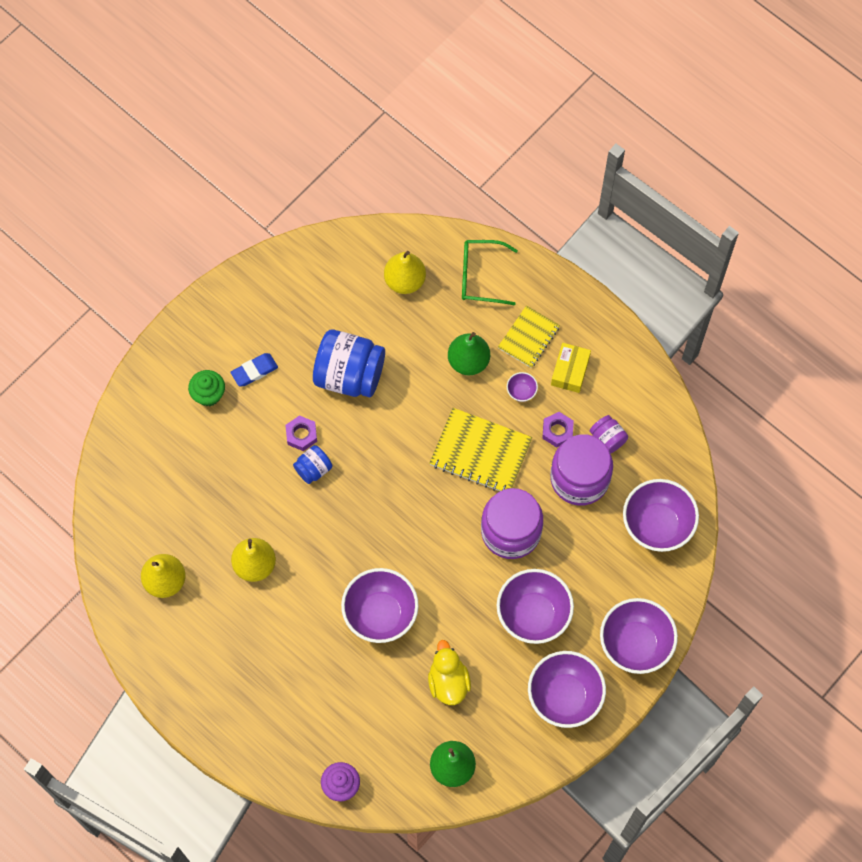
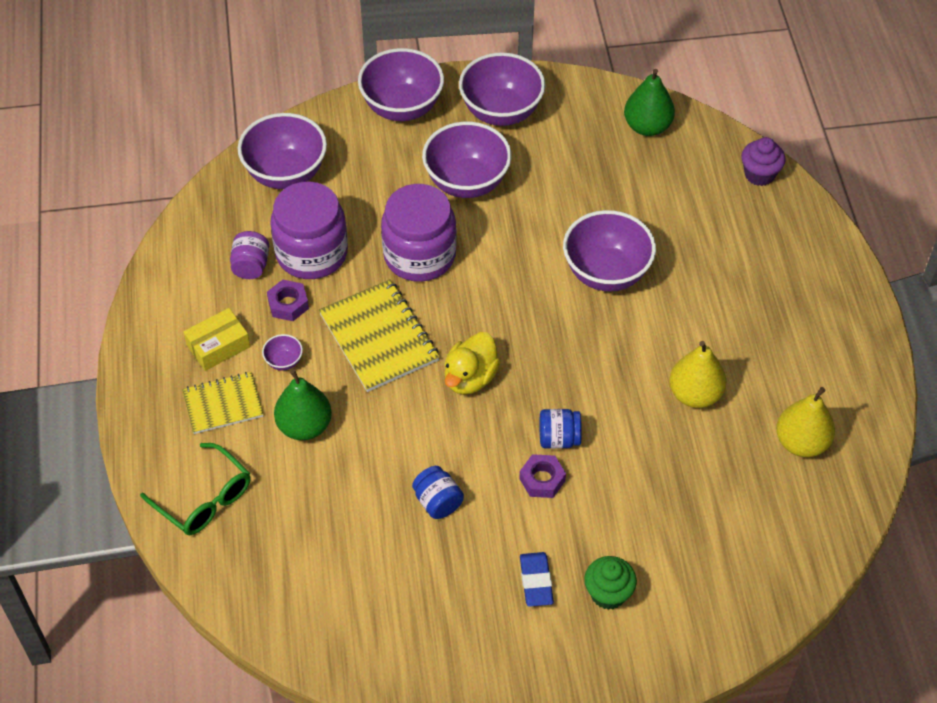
camera: 140 degrees left, 15 degrees down
blue eraser [230,353,278,386] -> blue eraser turned 75 degrees clockwise [520,552,554,607]
blue jar [313,330,385,398] -> blue jar [412,466,464,519], size x0.49
yellow pear [384,251,426,294] -> none
yellow duck [428,640,471,705] -> yellow duck moved to [444,332,500,395]

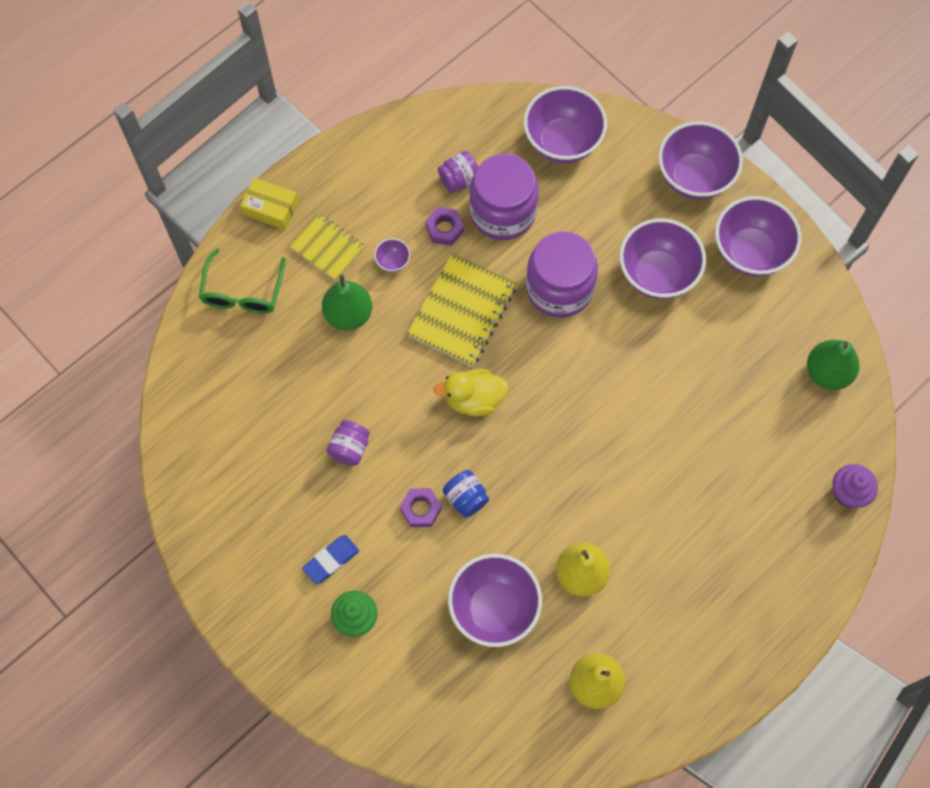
camera: 55 degrees right, 15 degrees up
yellow box [183,308,250,371] -> yellow box moved to [240,178,299,230]
blue jar [412,466,464,519] -> purple jar [326,420,370,466]
purple bowl [563,210,656,292] -> purple bowl moved to [448,554,542,647]

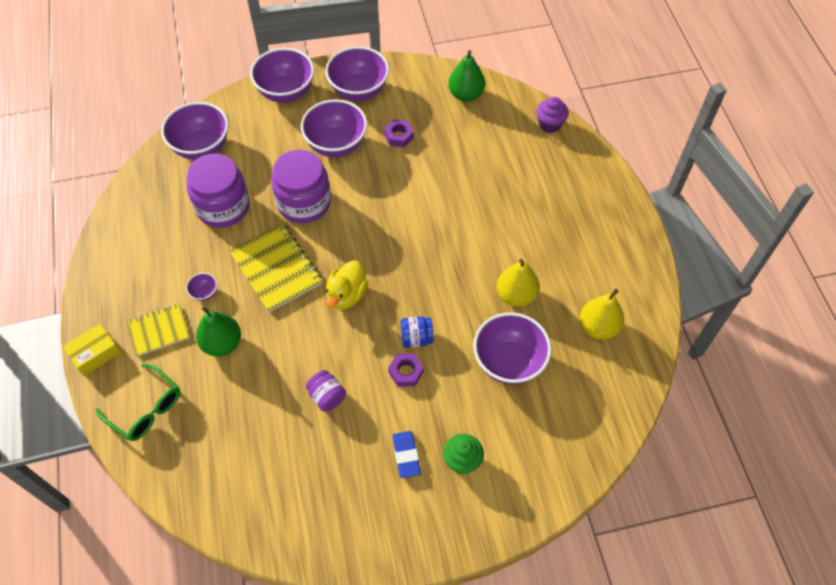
camera: 60 degrees left, 10 degrees down
purple nut [425,207,464,246] -> purple nut moved to [384,119,414,147]
purple jar [438,151,478,193] -> none

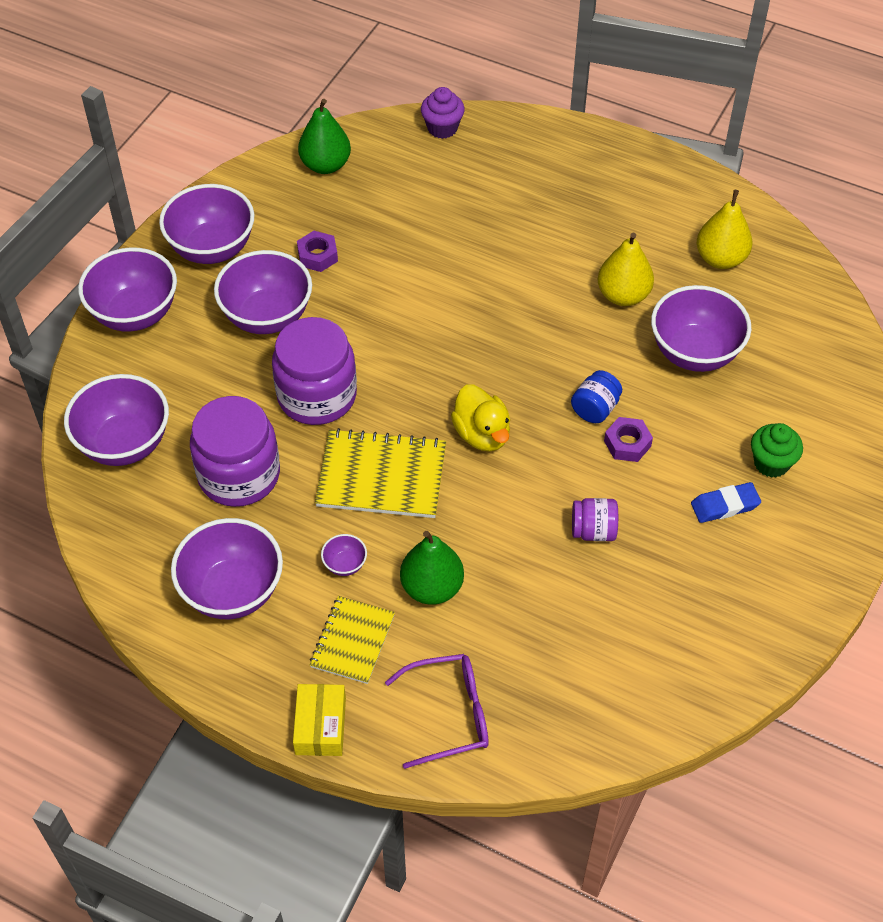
camera: 50 degrees left, 5 degrees down
green glasses [95,364,180,441] -> purple glasses [385,654,489,769]
blue eraser [392,431,421,478] -> blue eraser turned 45 degrees counterclockwise [691,482,761,523]
none -> purple bowl [171,518,283,619]

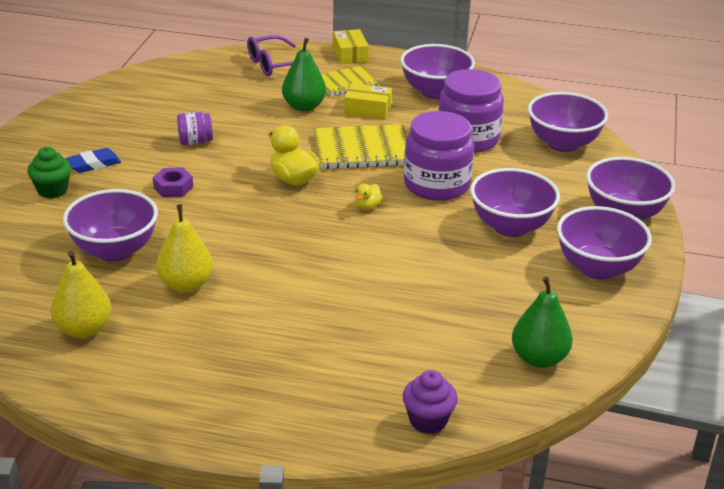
camera: 165 degrees right, 20 degrees down
purple nut [297,231,338,272] -> none
yellow notebook [310,596,395,684] -> yellow notebook turned 60 degrees clockwise [321,66,380,96]
purple bowl [321,534,367,576] -> yellow box [344,83,392,119]
blue jar [571,370,622,423] -> none
none -> yellow duck [355,184,382,210]

